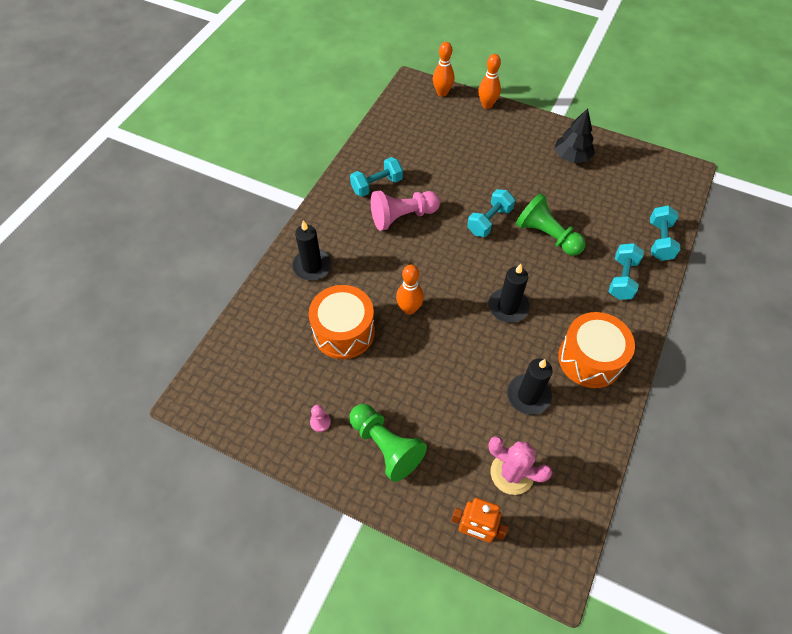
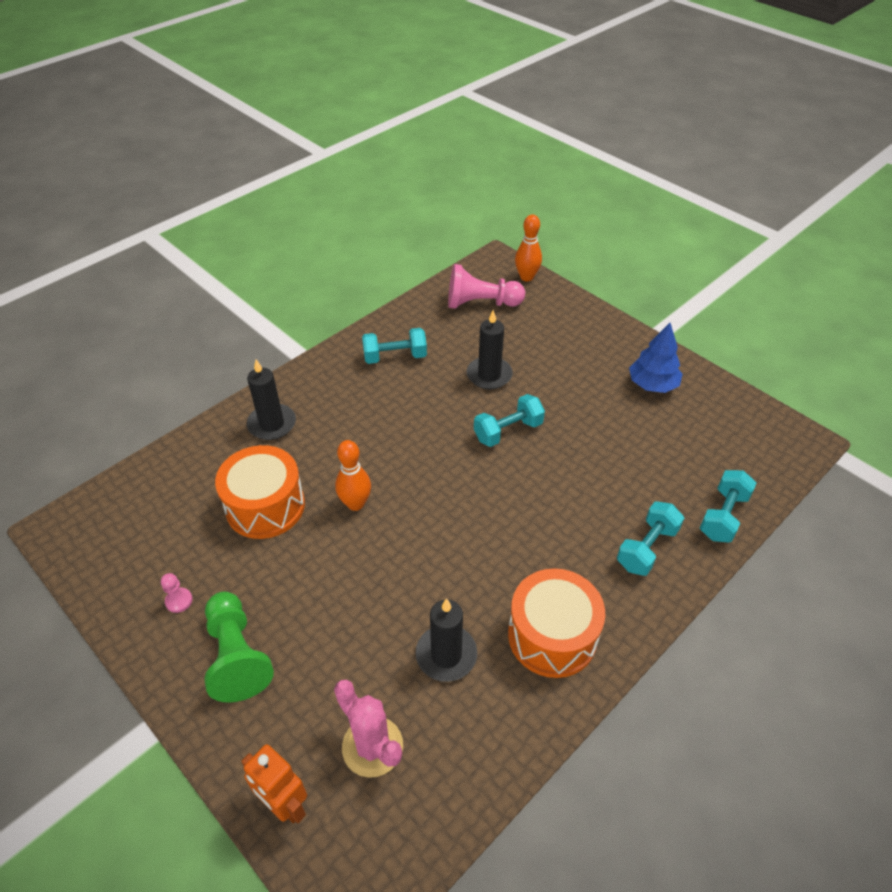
camera: 20 degrees right, 10 degrees down
pink pawn [371,191,440,231] -> pink pawn moved to [448,264,525,309]
orange bowling pin [478,54,501,109] -> none
black candle [488,264,530,323] -> black candle moved to [467,310,513,389]
green pawn [516,193,586,256] -> none
black tree [554,108,595,163] -> blue tree [629,323,683,393]

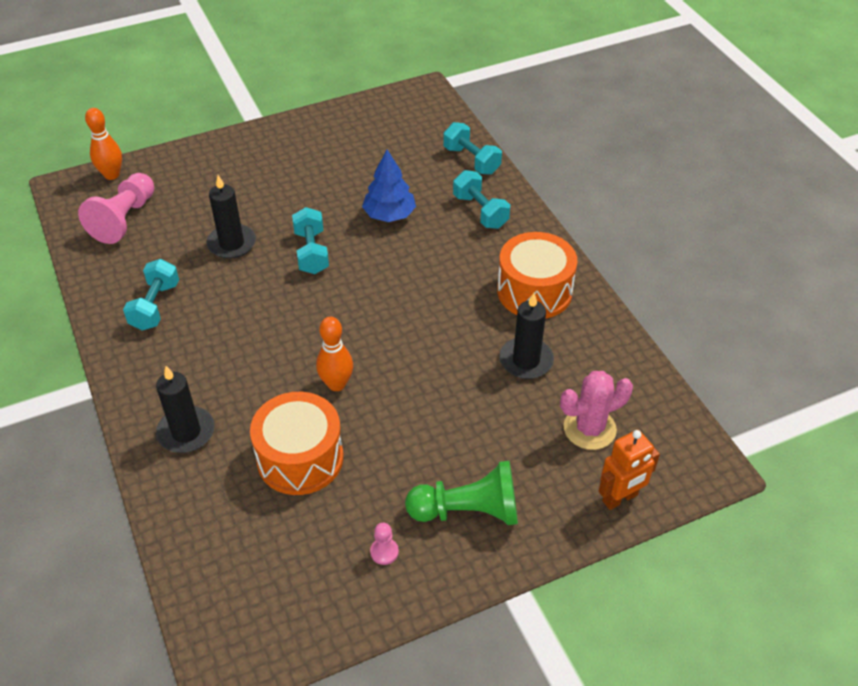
camera: 70 degrees left, 0 degrees up
blue tree [629,323,683,393] -> blue tree moved to [362,150,416,222]

